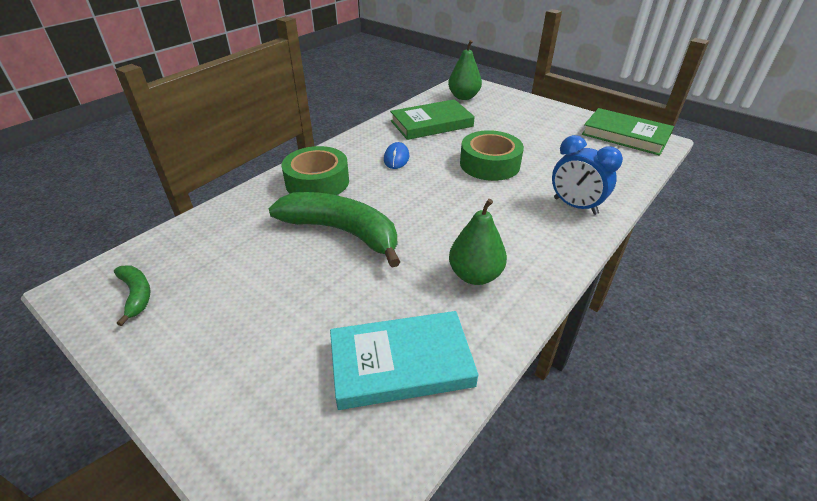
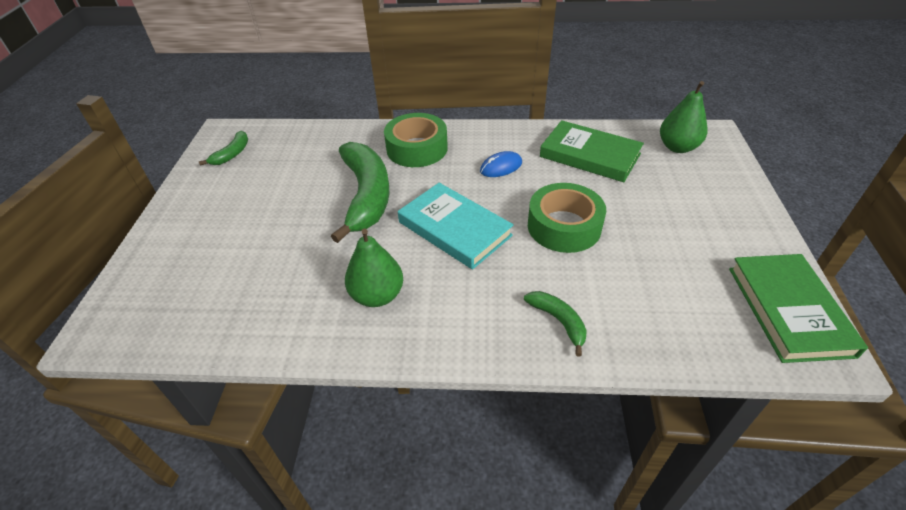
camera: 55 degrees right, 5 degrees up
turquoise book [330,311,478,410] -> turquoise book moved to [398,183,514,270]
blue clock [552,135,623,215] -> green banana [524,291,587,357]

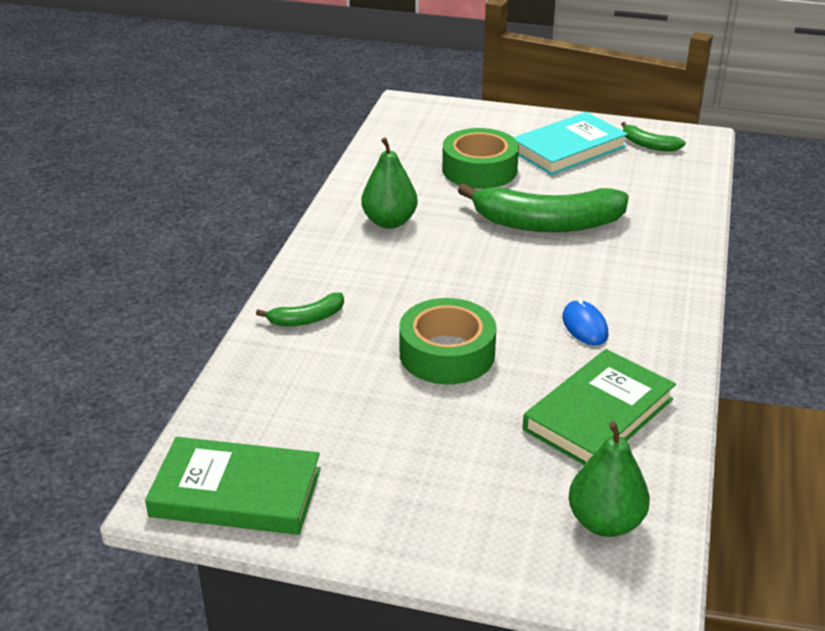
camera: 100 degrees right, 10 degrees down
green tape [384,113,448,167] -> green tape moved to [442,128,519,189]
turquoise book [398,183,514,270] -> turquoise book moved to [514,112,628,175]

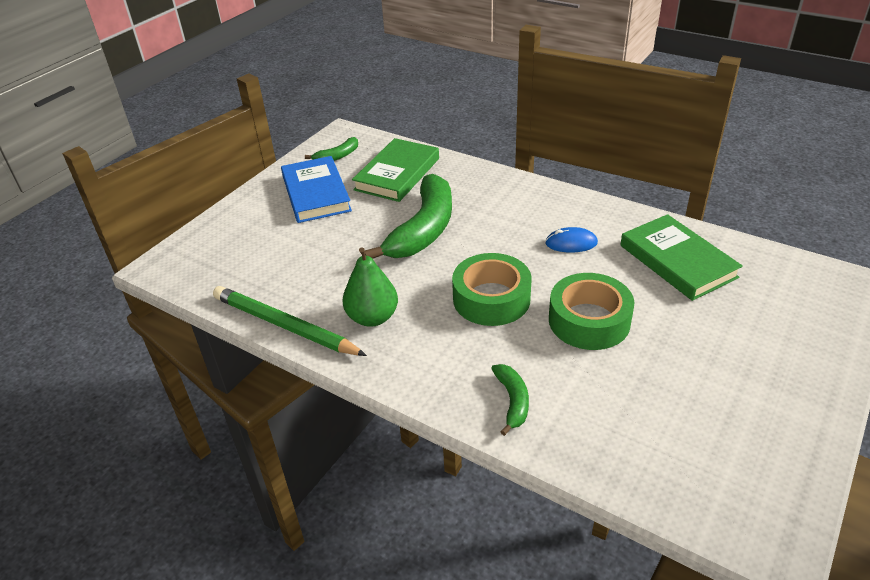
camera: 70 degrees left, 5 degrees up
green book [145,437,321,535] -> green book moved to [352,138,439,202]
green tape [442,128,519,189] -> green tape moved to [452,253,532,326]
turquoise book [514,112,628,175] -> blue book [281,156,352,223]
green pear [569,422,650,537] -> none
none -> green pencil [213,286,367,356]

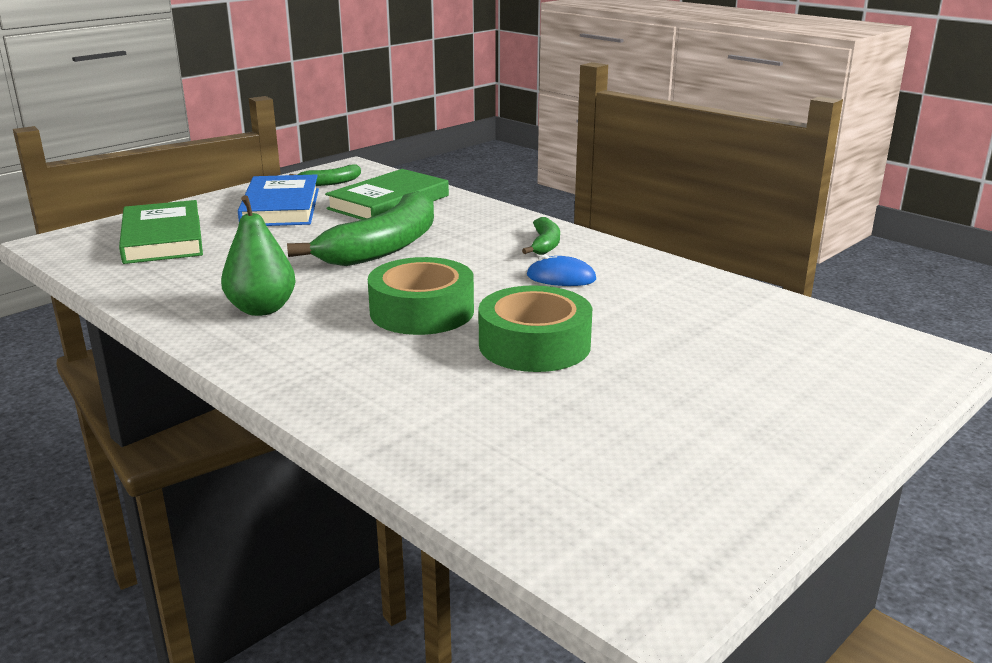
camera: 10 degrees right, 15 degrees down
green pencil [213,286,367,356] -> none
green banana [491,364,529,436] -> green banana moved to [522,217,560,255]
green book [620,214,743,301] -> green book moved to [119,200,203,264]

